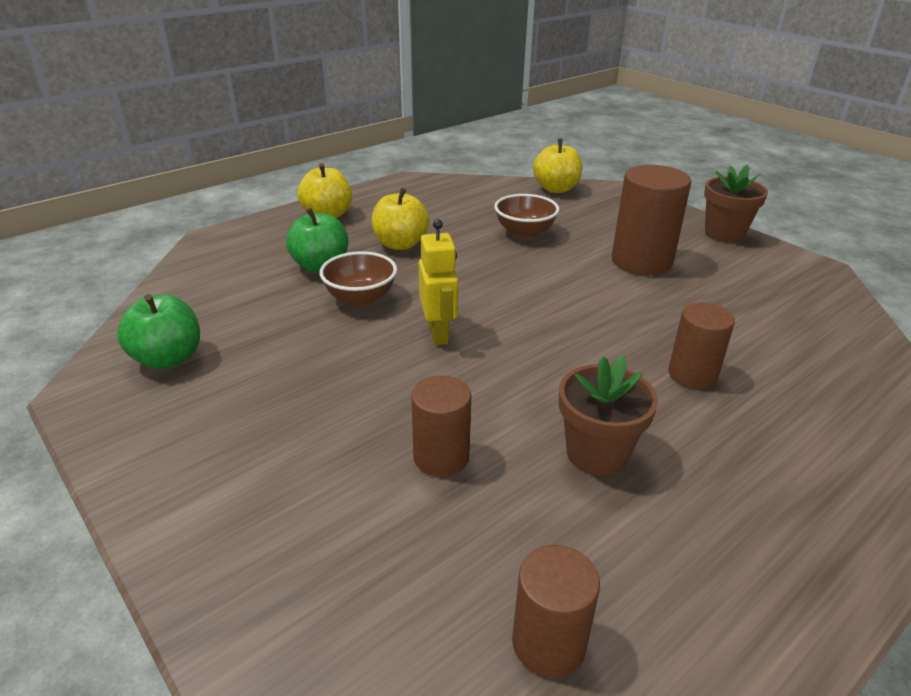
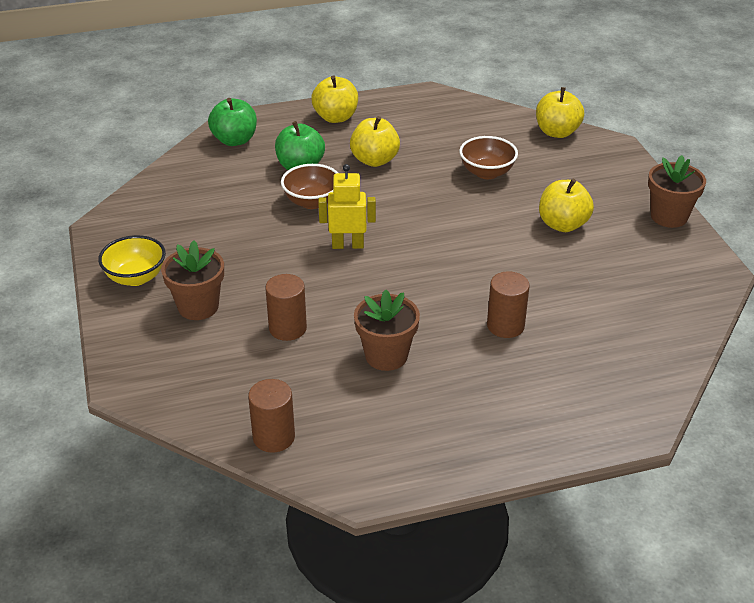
camera: 25 degrees right, 5 degrees up
green apple [117,294,200,369] -> green apple moved to [208,98,257,146]
yellow robot [419,219,458,345] -> yellow robot turned 105 degrees counterclockwise [318,164,376,249]
brown cylinder [612,165,691,275] -> yellow apple [539,179,594,232]
none -> yellow bowl [98,235,166,286]
none -> brown flower pot [161,240,224,320]

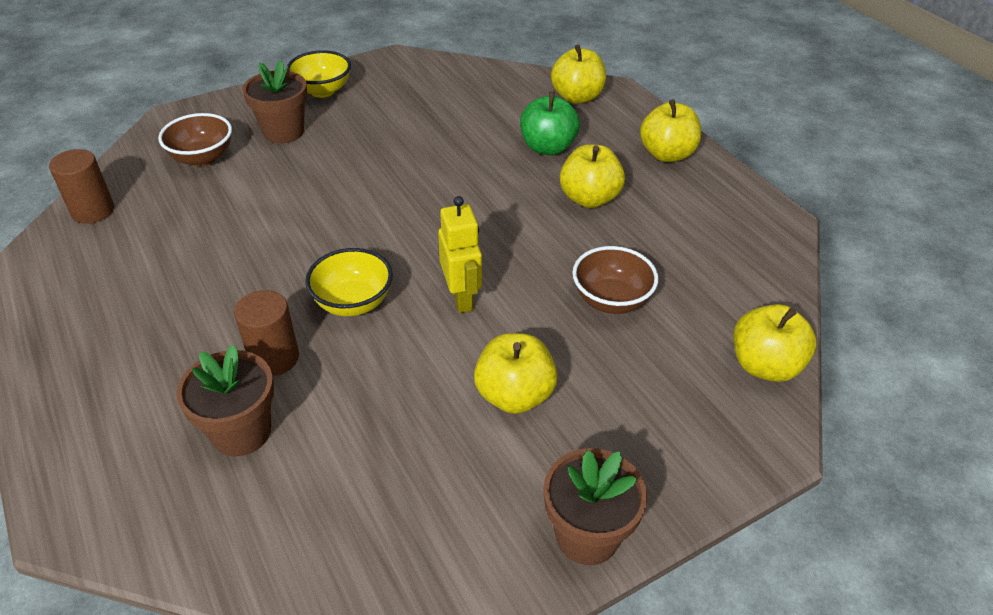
camera: 75 degrees right, 5 degrees up
green apple [208,98,257,146] -> yellow apple [551,44,606,104]
brown cylinder [265,274,307,341] -> none
brown bowl [281,164,338,209] -> brown bowl moved to [158,113,232,167]
yellow robot [318,164,376,249] -> yellow robot moved to [438,196,482,313]
brown flower pot [354,290,420,371] -> brown flower pot moved to [176,344,274,456]
none -> yellow bowl [305,248,393,316]

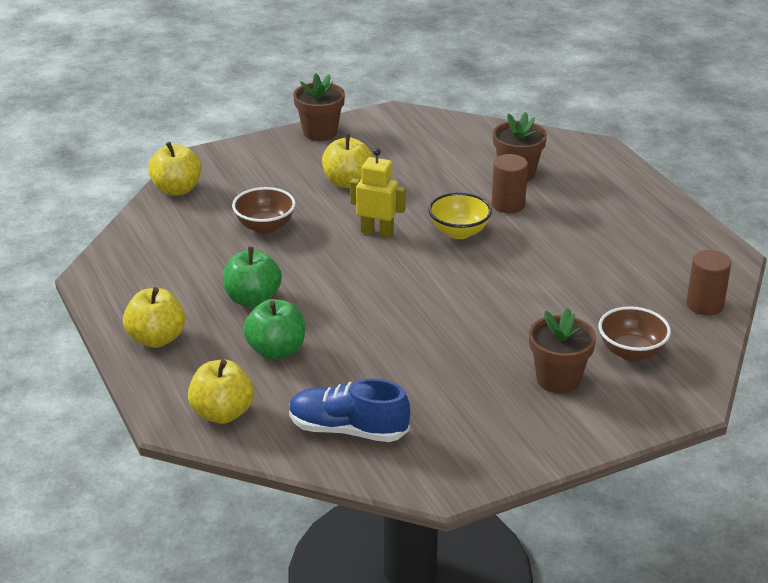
camera: 175 degrees left, 10 degrees down
yellow bowl [287,50,351,98] -> none
yellow robot [438,196,482,313] -> yellow robot turned 120 degrees clockwise [350,148,406,238]
yellow apple [560,144,625,208] -> green apple [223,246,282,307]
none -> blue shoe [289,379,410,442]

